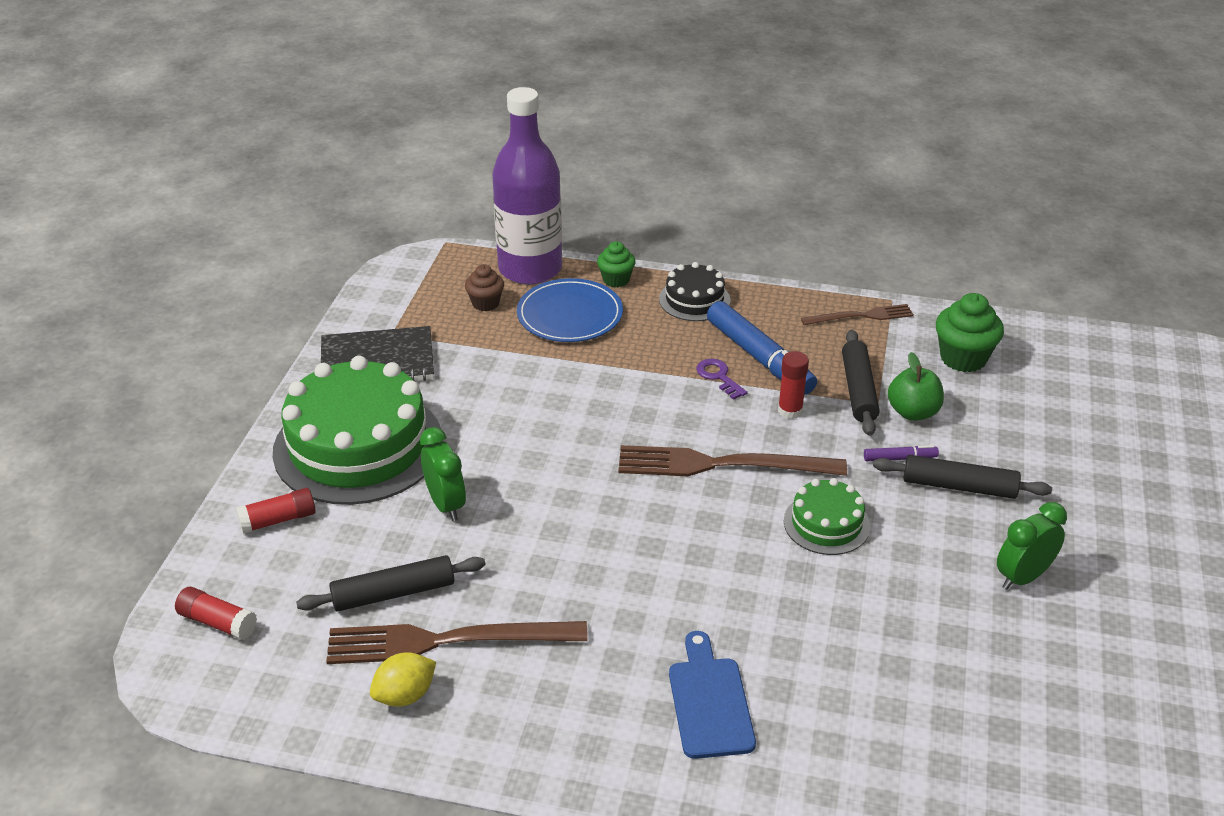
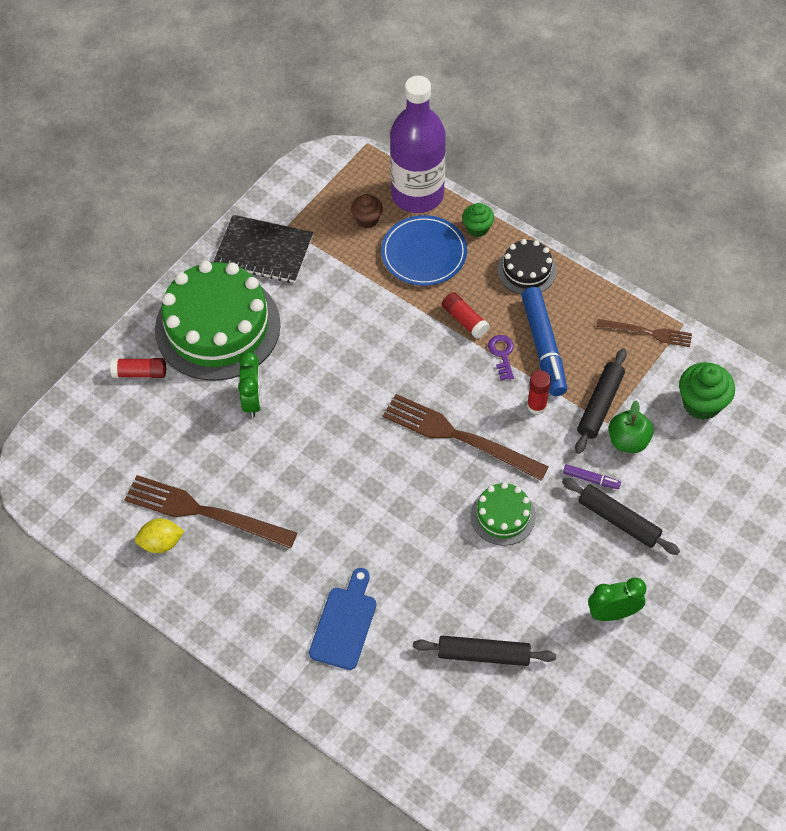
camera: 25 degrees right, 20 degrees up
red glue stick [175,587,257,640] -> red glue stick moved to [442,292,490,339]
black rolling pin [296,555,486,612] -> black rolling pin moved to [413,636,556,666]

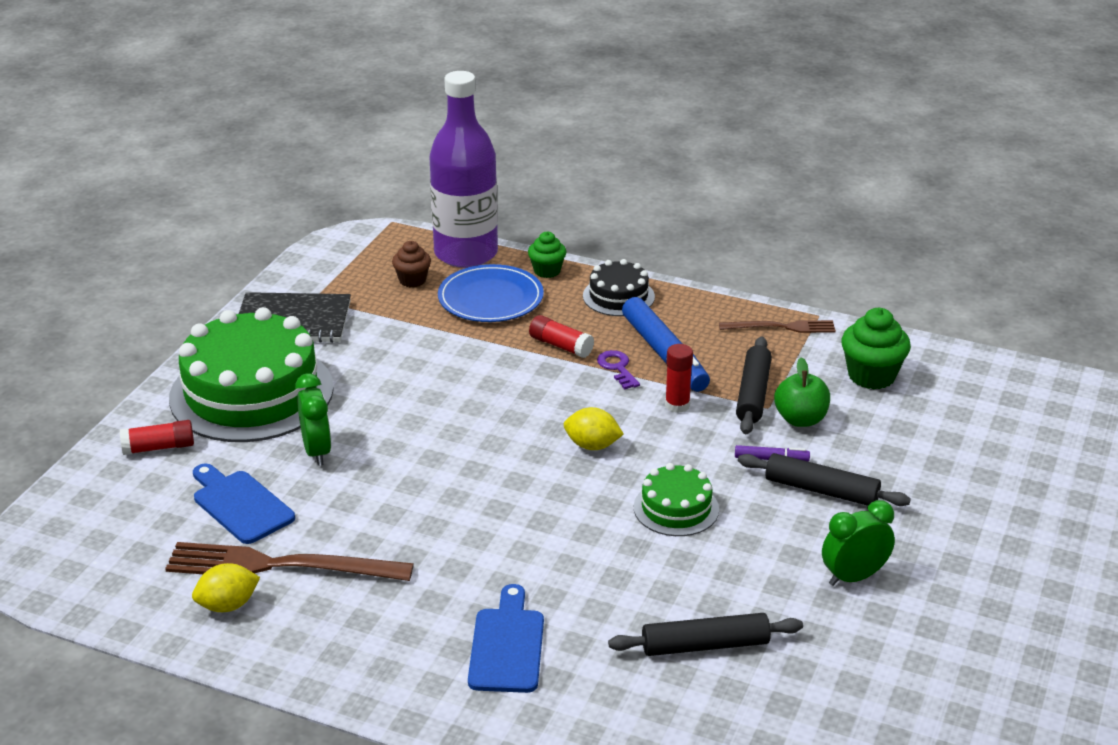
camera: 15 degrees left, 25 degrees down
brown fork [383,394,549,481] -> yellow lemon [564,407,624,450]
none -> blue cutting board [193,463,295,544]

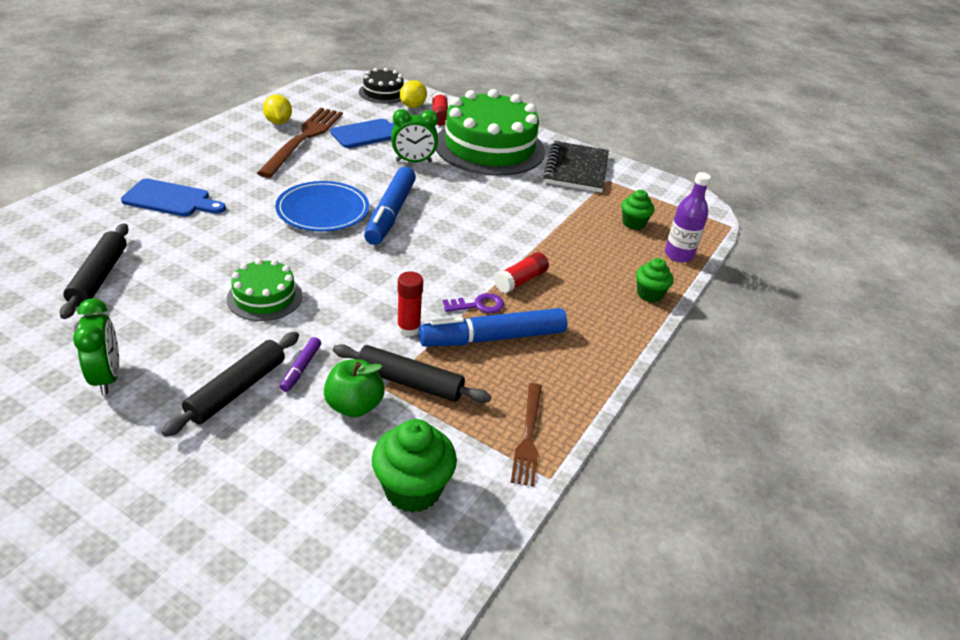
camera: 95 degrees right, 5 degrees up
brown cupcake [392,241,431,287] -> green cupcake [621,190,654,230]
purple bottle [429,71,498,268] -> purple bottle [665,172,711,263], size x0.51
blue plate [438,264,544,322] -> blue plate moved to [275,181,369,231]
yellow lemon [564,407,624,450] -> yellow lemon moved to [400,80,427,108]
black cake [583,259,655,316] -> black cake moved to [359,68,404,104]
none -> blue marker [364,167,416,245]

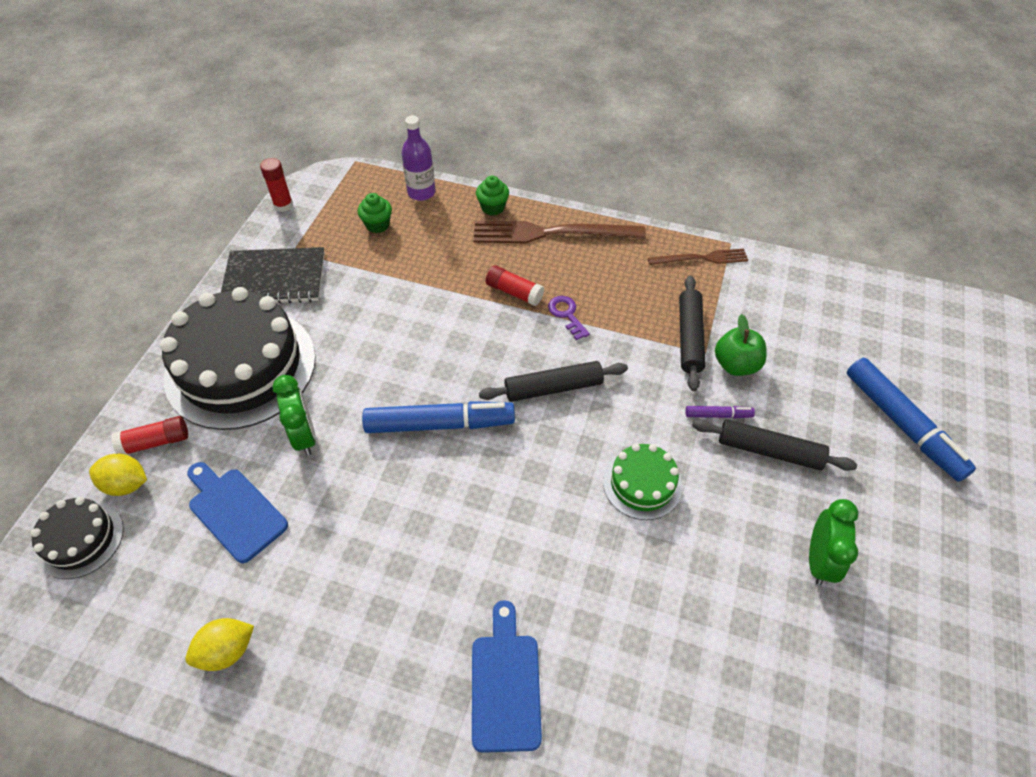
camera: 100 degrees left, 15 degrees up
black rolling pin [60,223,129,319] -> black rolling pin moved to [479,361,628,402]
green clock [73,298,119,395] -> green clock turned 135 degrees clockwise [809,499,858,585]
brown fork [257,108,343,178] -> brown fork moved to [473,221,646,243]
blue plate [275,181,369,231] -> none
green cupcake [372,419,457,513] -> none
red glue stick [397,271,423,337] -> red glue stick moved to [260,158,293,212]
blue marker [419,308,567,347] -> blue marker moved to [846,358,976,482]
green cake [436,89,545,176] -> black cake [160,287,316,430]

